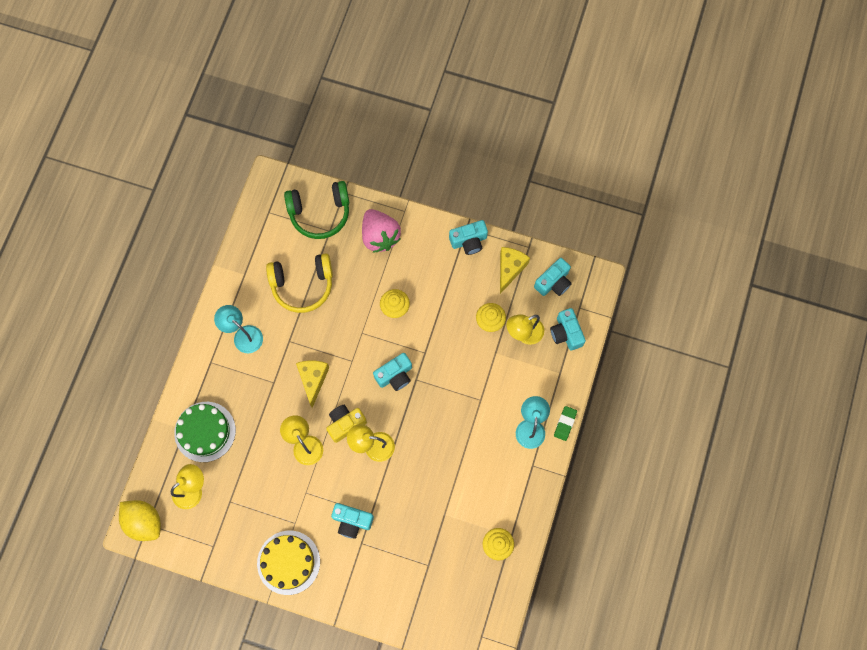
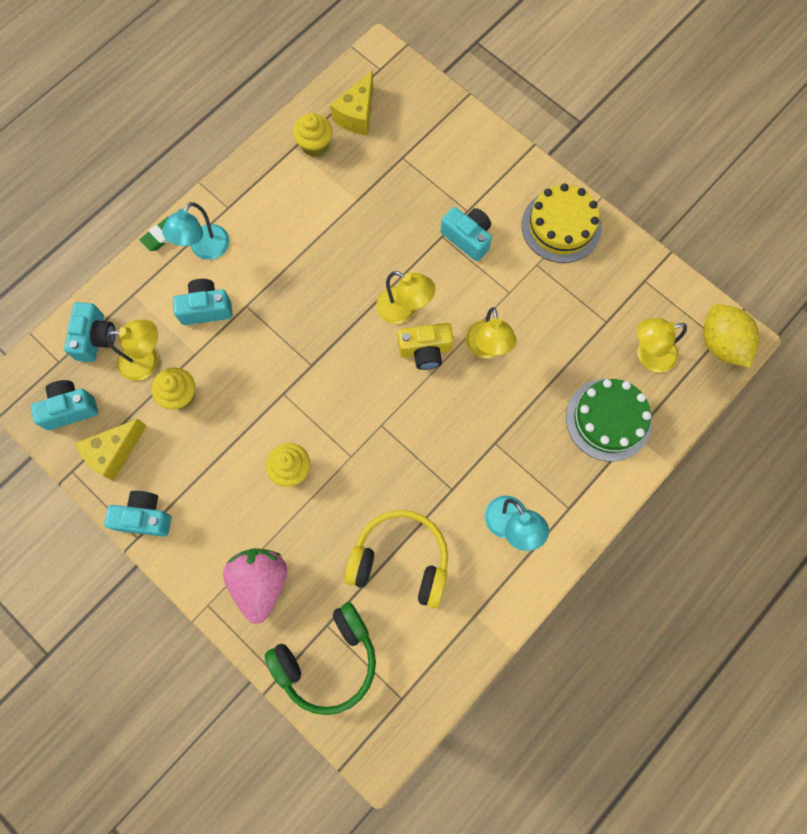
camera: 155 degrees left, 0 degrees up
green headphones [284,181,349,239] -> green headphones turned 135 degrees clockwise [265,602,376,715]
yellow cheese [296,361,329,408] -> yellow cheese moved to [330,70,373,135]
turquoise camera [373,353,412,391] -> turquoise camera moved to [173,279,233,325]

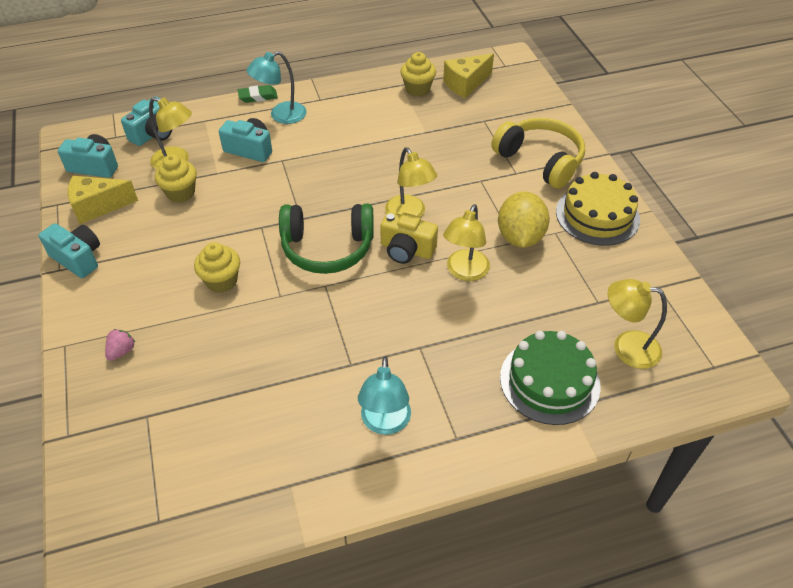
camera: 30 degrees right, 25 degrees down
pink strawberry [223,548,287,624] -> pink strawberry [105,329,135,361], size x0.42
green headphones [265,602,376,715] -> green headphones moved to [279,204,374,274]
yellow headphones [344,510,448,608] -> yellow headphones moved to [491,118,585,189]
turquoise camera [441,207,492,261] -> none
yellow lemon [703,304,760,368] -> yellow lemon moved to [498,192,550,248]

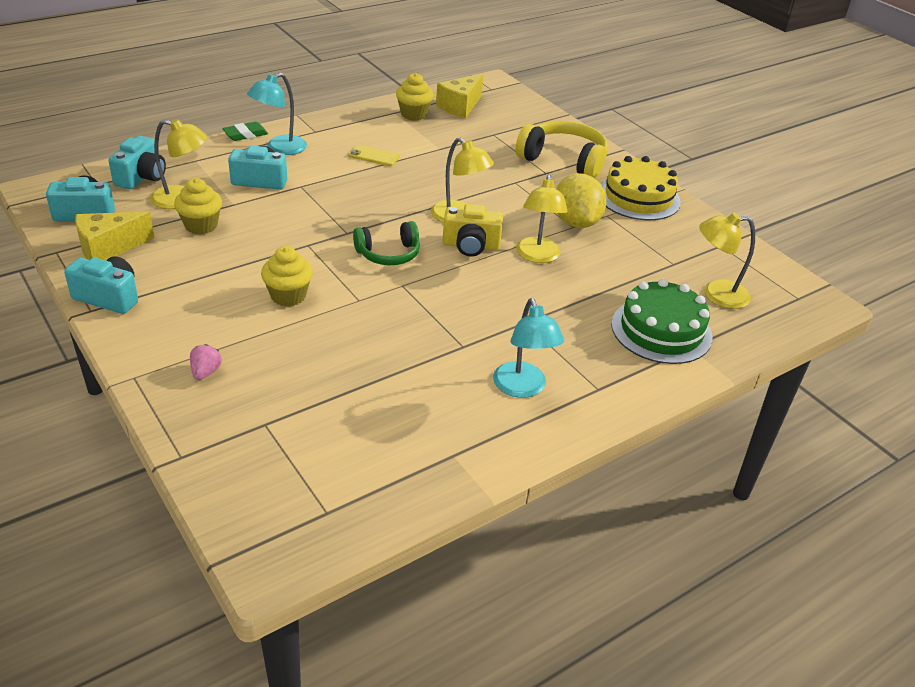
camera: 20 degrees left, 10 degrees down
green headphones [279,204,374,274] -> green headphones [353,221,420,265], size x0.63
none -> yellow phone [349,145,400,166]

